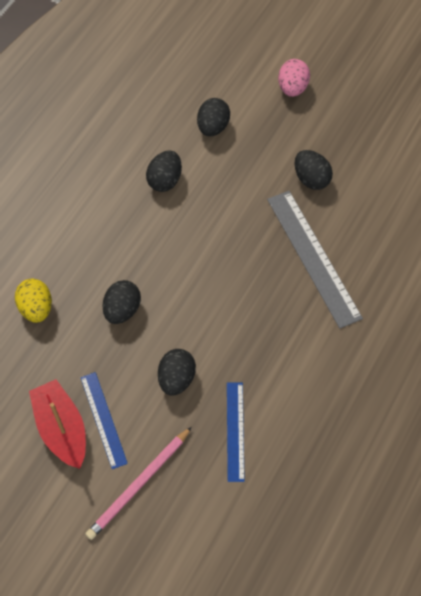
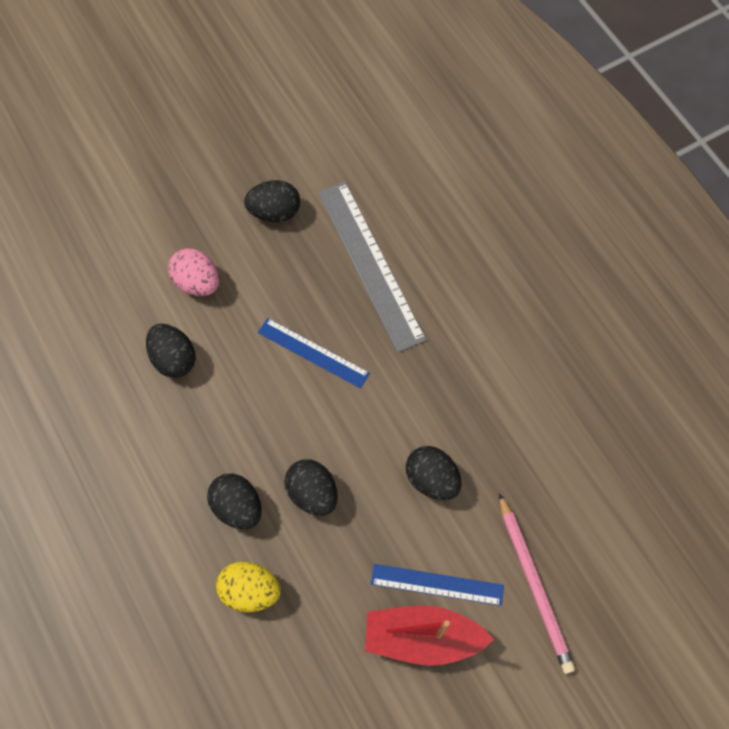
camera: 60 degrees left, 5 degrees up
black egg [197,98,230,136] -> black egg moved to [207,473,262,529]
blue ruler [227,383,245,482] -> blue ruler moved to [258,318,370,389]
grey ruler [267,191,363,328] -> grey ruler turned 60 degrees clockwise [318,181,426,353]
pink egg [278,59,310,97] -> pink egg moved to [168,248,219,296]

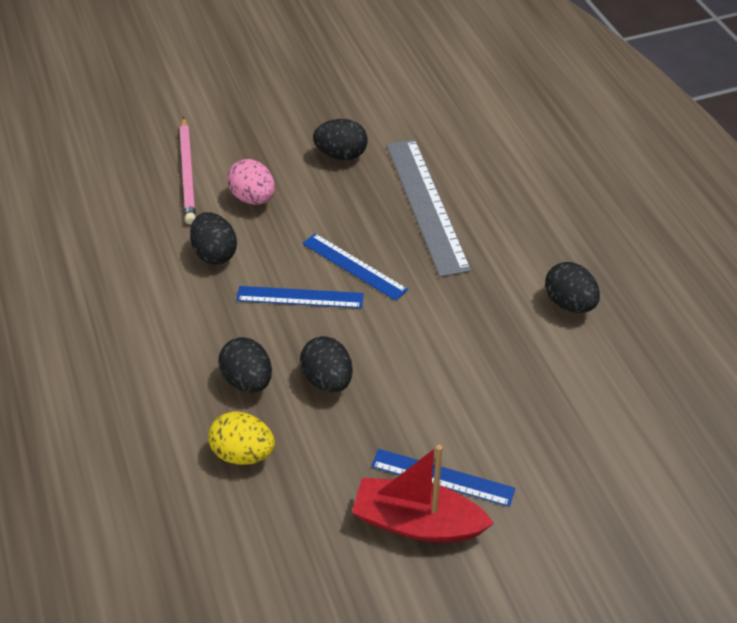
camera: 10 degrees right, 20 degrees down
black egg [406,446,461,500] -> black egg moved to [545,262,600,313]
pink pencil [499,493,575,674] -> pink pencil moved to [179,117,196,224]
none -> blue ruler [236,286,364,308]

